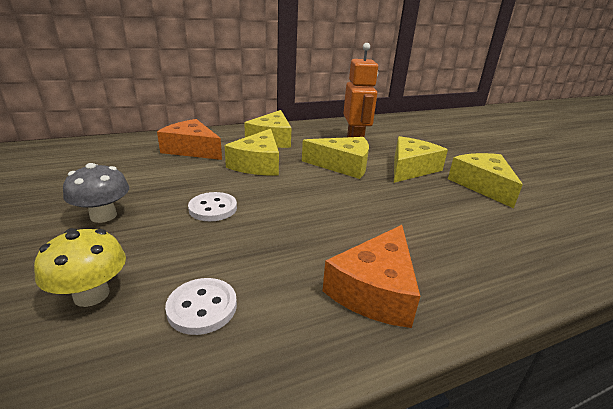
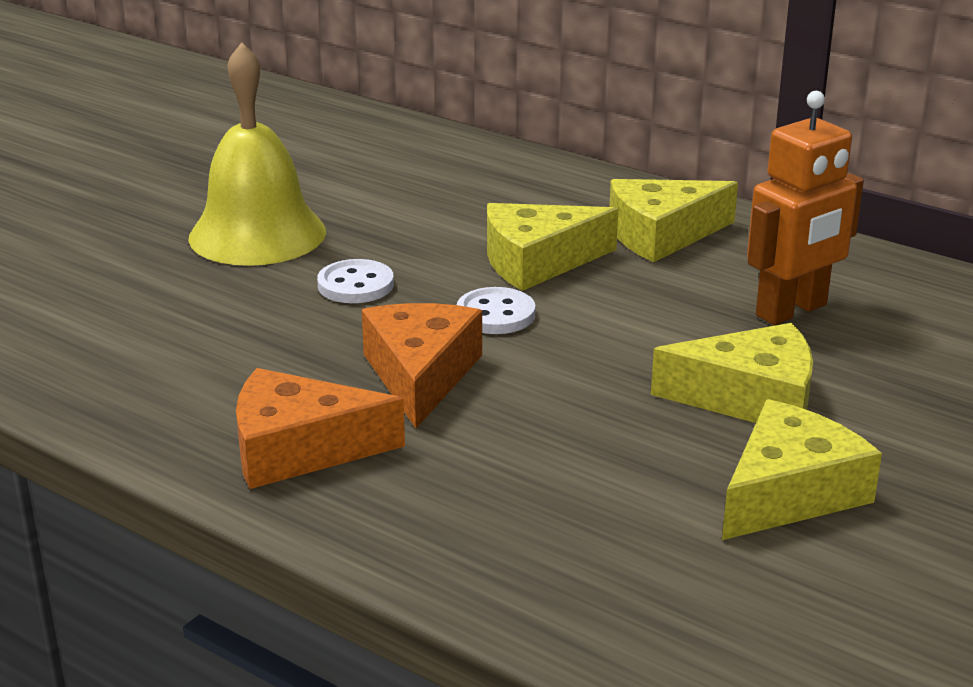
camera: 60 degrees right, 0 degrees up
yellow mushroom [34,228,126,307] -> none
grey mushroom [63,163,129,223] -> yellow bell [188,42,326,266]
orange cheese [157,119,222,160] -> orange cheese moved to [362,303,482,428]
white button [165,278,237,335] -> white button moved to [457,287,536,334]
yellow cheese [302,137,369,179] -> none

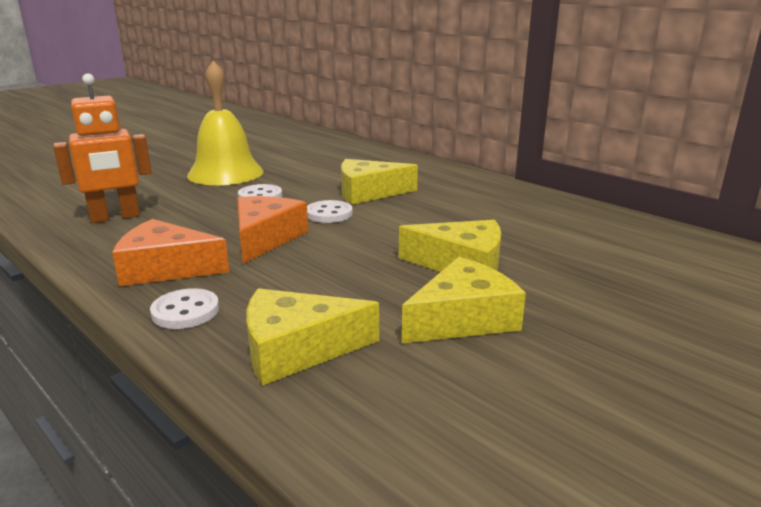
camera: 10 degrees right, 5 degrees down
yellow cheese [610,179,738,262] -> yellow cheese moved to [246,288,379,386]
orange robot [747,91,864,325] -> orange robot moved to [53,74,152,223]
none -> white button [150,288,219,329]

